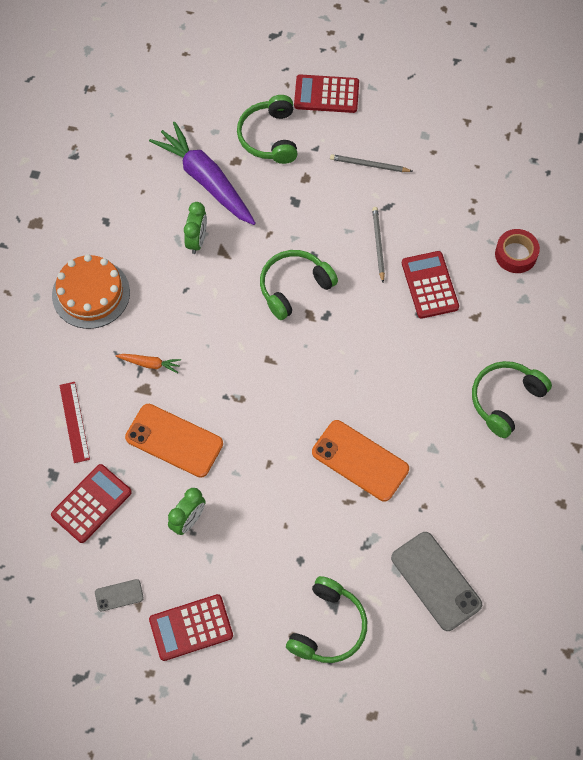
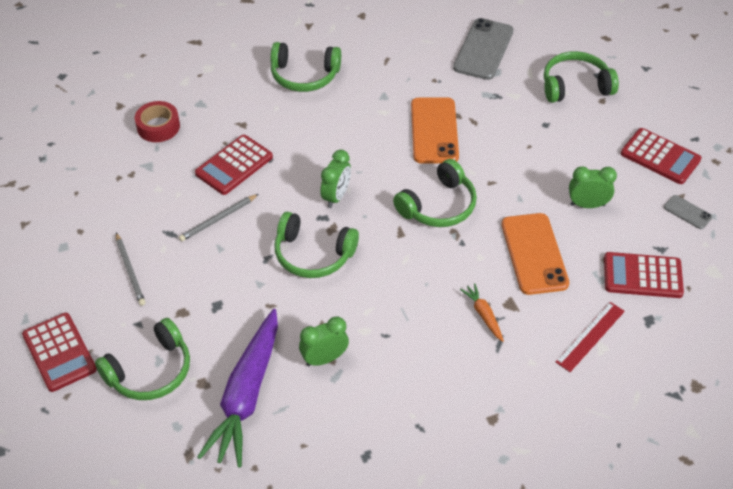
camera: 125 degrees left, 15 degrees down
orange cake [52,254,130,329] -> none
none -> green clock [320,150,351,208]
none -> green headphones [393,159,477,227]

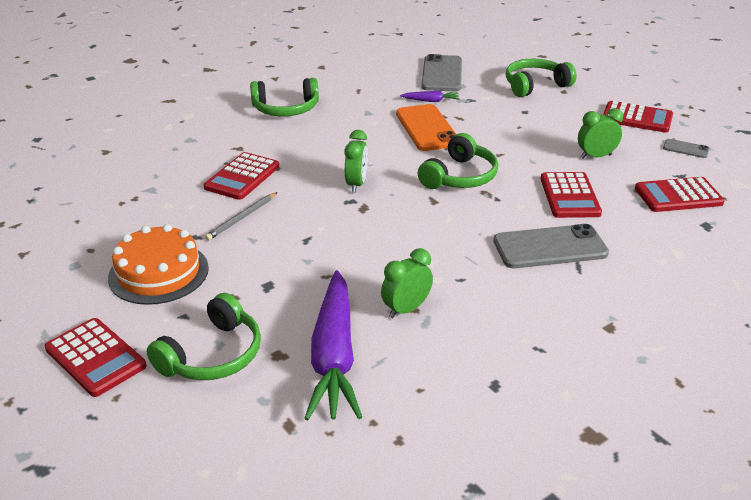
camera: 15 degrees left, 15 degrees down
grey pencil [116,233,145,306] -> orange cake [108,224,209,305]
red tape [135,101,180,142] -> none
green headphones [275,212,359,278] -> none
orange carrot [460,283,504,342] -> grey phone [493,224,609,268]
orange phone [501,213,569,295] -> red calculator [541,172,602,218]
red ruler [556,302,625,372] -> none
none -> purple carrot [400,91,459,102]

